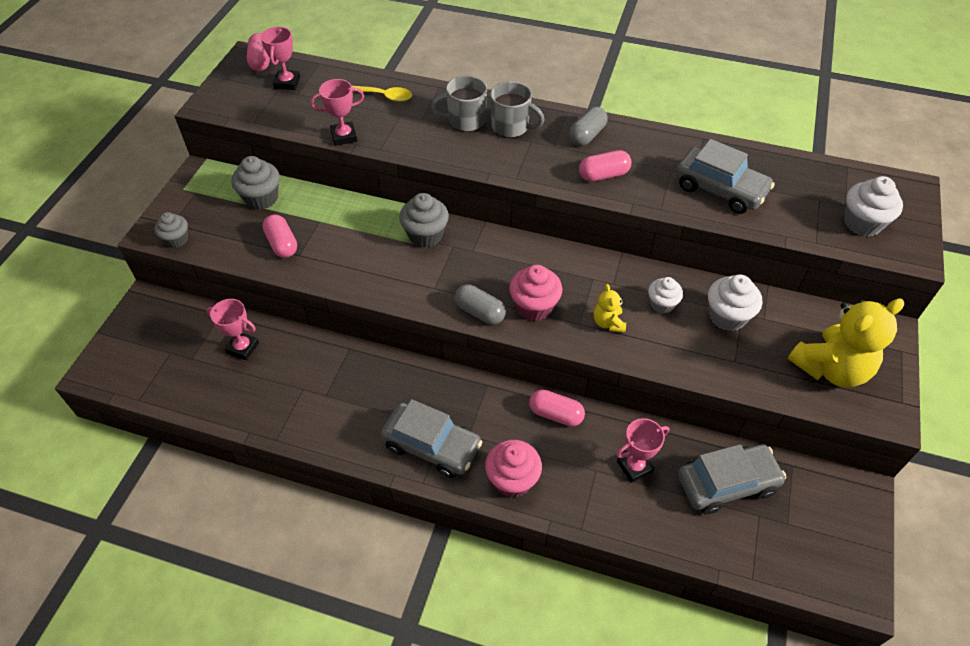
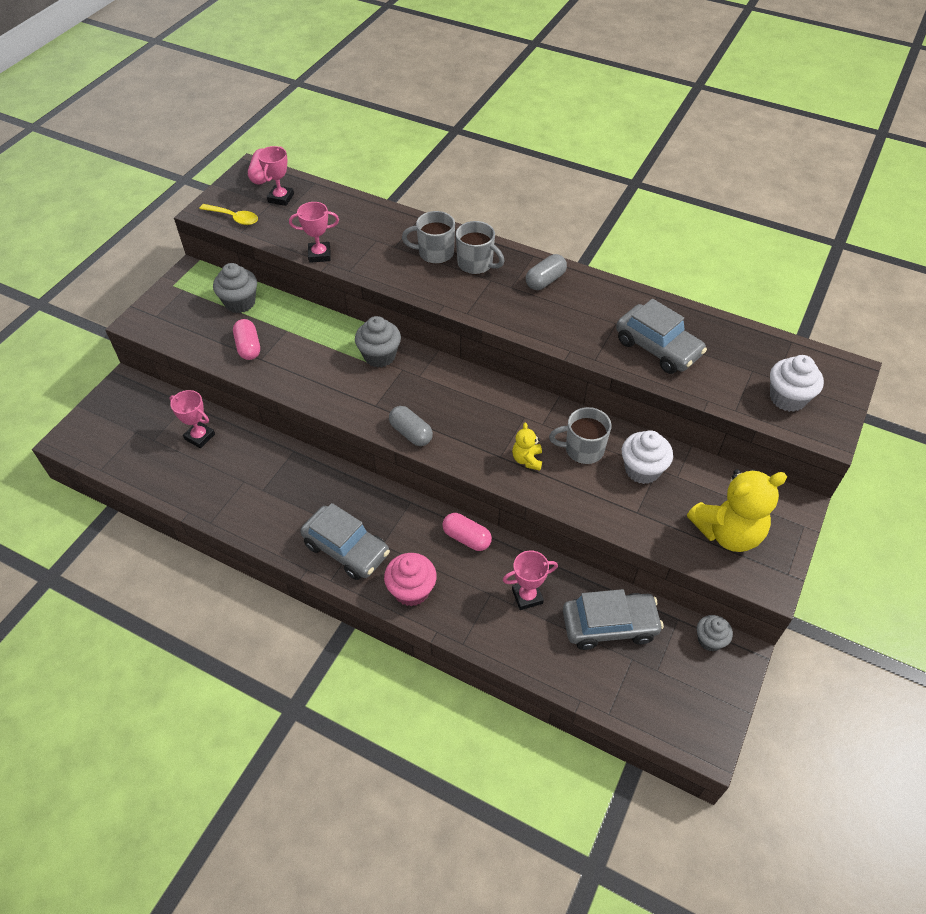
camera: 10 degrees right, 0 degrees up
grey cupcake [154,212,188,248] -> grey cupcake moved to [697,615,733,651]
yellow spoon [352,86,412,102] -> yellow spoon moved to [199,204,258,225]
pink cupcake [509,265,562,321] -> none
pink capsule [579,150,631,182] -> none
white cupcake [648,277,683,314] -> grey mug [549,407,611,464]

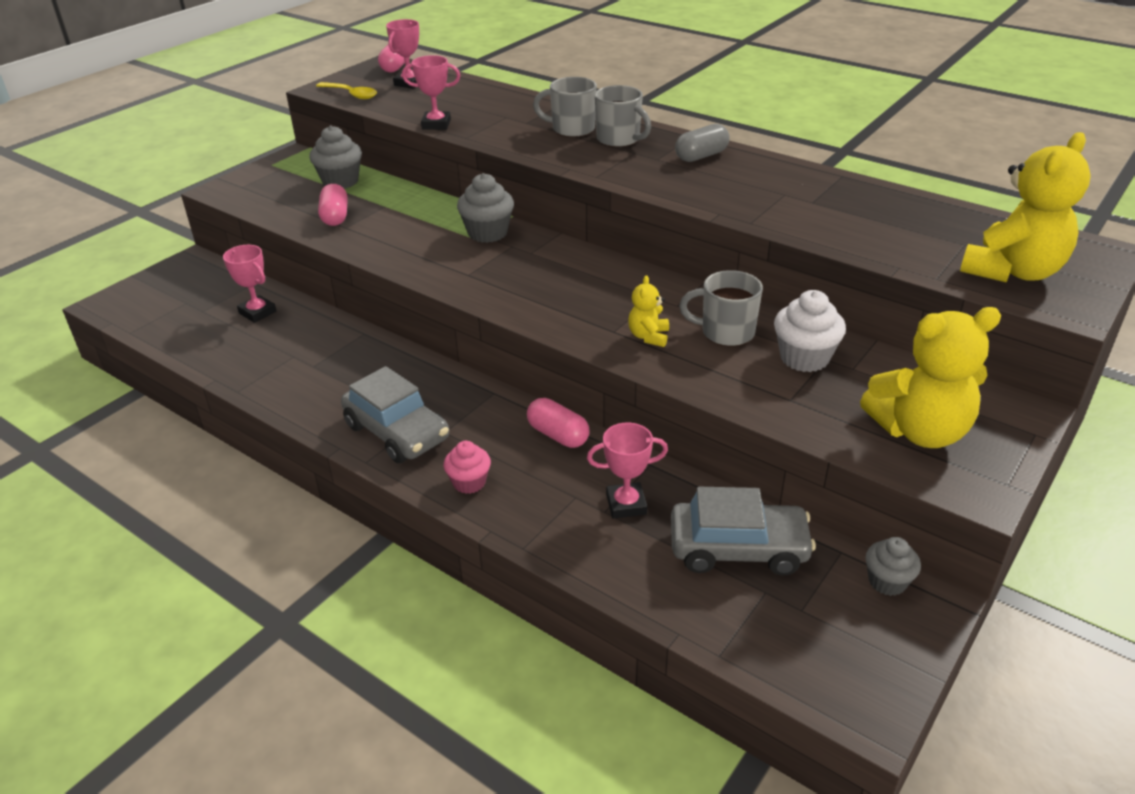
camera: 10 degrees right, 15 degrees down
pink cupcake [384,553,437,606] -> pink cupcake [444,441,491,494], size x0.66
grey capsule [389,406,433,446] -> none
grey car [616,299,707,374] -> none
white cupcake [770,355,824,412] -> yellow teddy bear [960,132,1091,283]

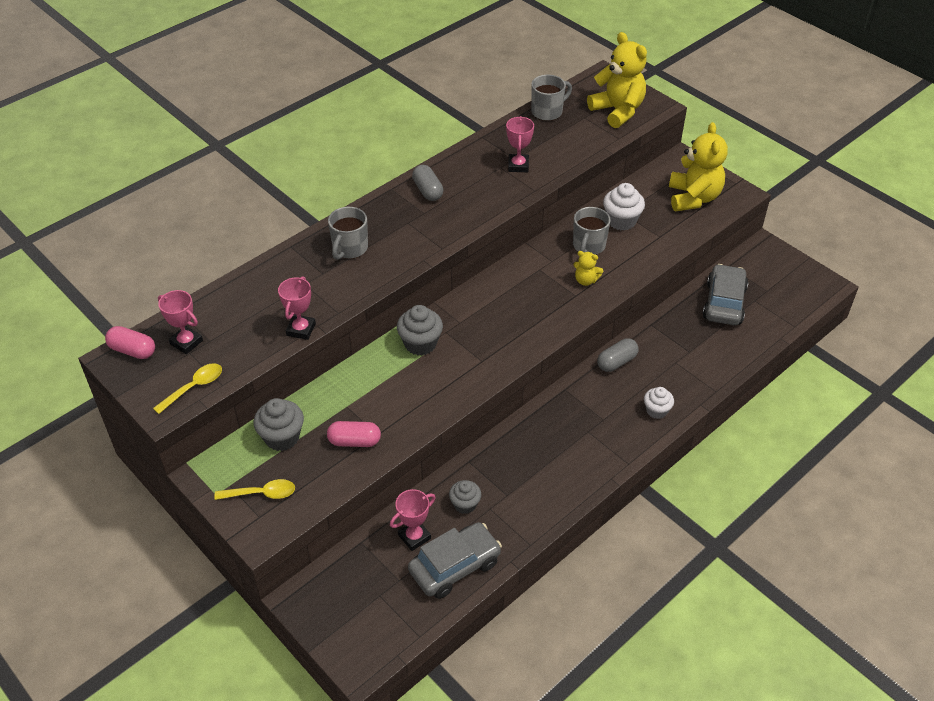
camera: 80 degrees left, 10 degrees up
grey car [341,366,449,463] -> grey car moved to [408,522,502,599]
pink cupcake [444,441,491,494] -> white cupcake [644,387,674,419]
pink capsule [527,398,590,448] -> grey capsule [597,338,639,372]
pink trophy [587,422,668,518] -> pink trophy moved to [506,116,534,172]
grey mug [595,85,651,147] -> grey mug moved to [531,75,572,121]
grey cupcake [865,537,921,596] -> grey cupcake moved to [449,480,481,514]
none -> yellow spoon [214,479,295,500]

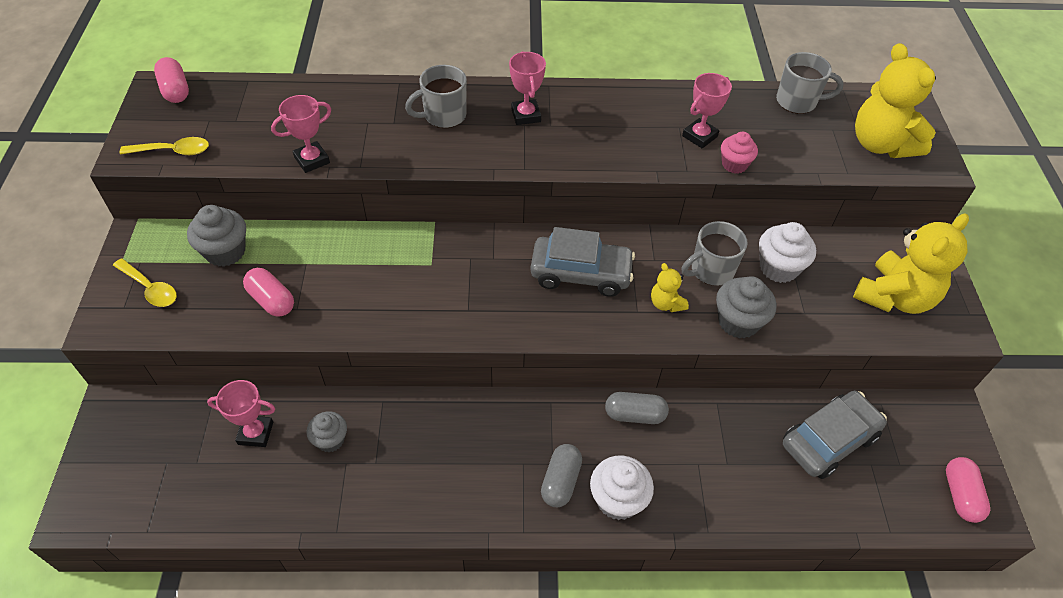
camera: 40 degrees right, 5 degrees up
pink trophy [158,290,203,354] -> pink trophy moved to [509,51,546,125]
grey cupcake [397,305,443,356] -> grey cupcake moved to [716,276,776,339]
grey car [408,522,502,599] -> grey car moved to [530,227,635,297]
grey capsule [412,165,443,201] -> grey capsule moved to [541,444,582,507]
yellow teddy bear [587,32,647,128] -> yellow teddy bear turned 150 degrees clockwise [855,43,936,158]
white cupcake [644,387,674,419] -> white cupcake [590,455,654,520], size x1.52
none -> pink cupcake [721,132,758,174]
none -> pink capsule [946,457,990,523]

